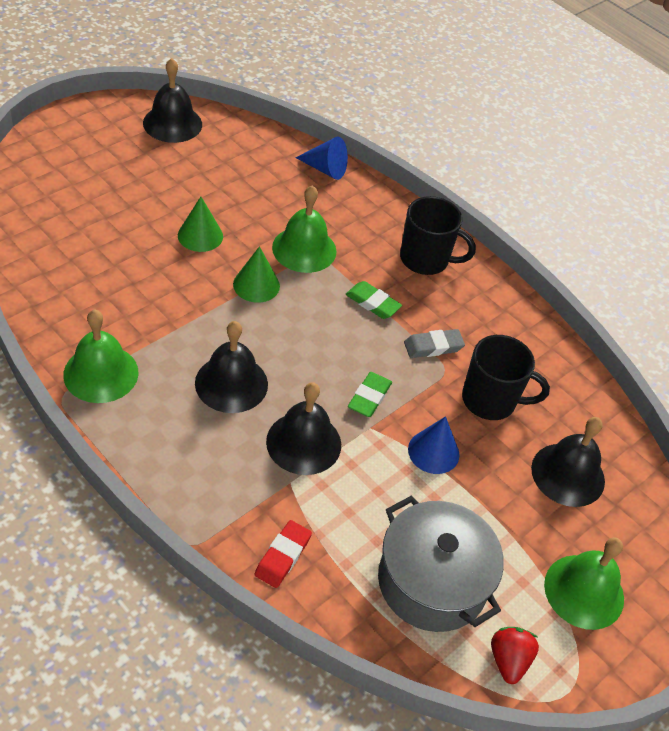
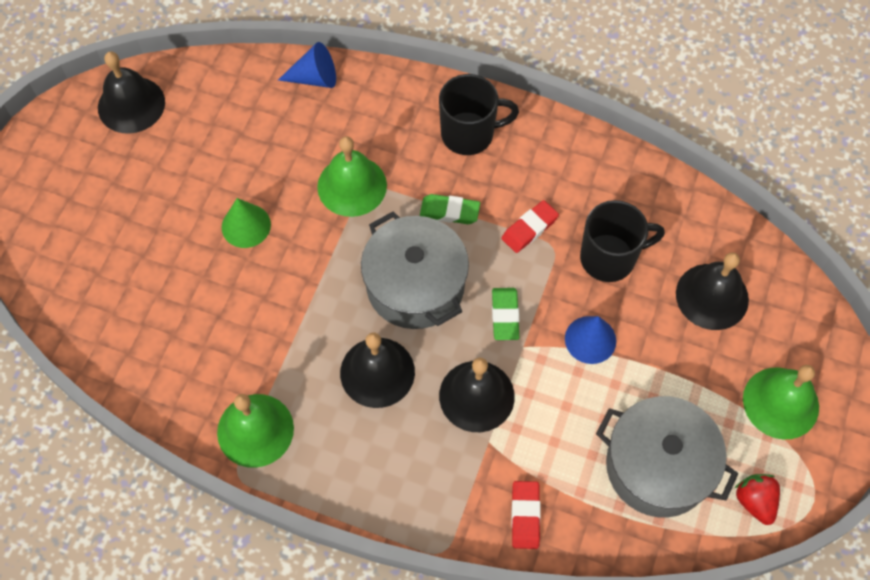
camera: 20 degrees left, 15 degrees up
green cone [233,246,280,303] -> none
grey eraser [404,329,465,358] -> red eraser [502,200,559,253]
none -> grey pot [361,211,469,329]

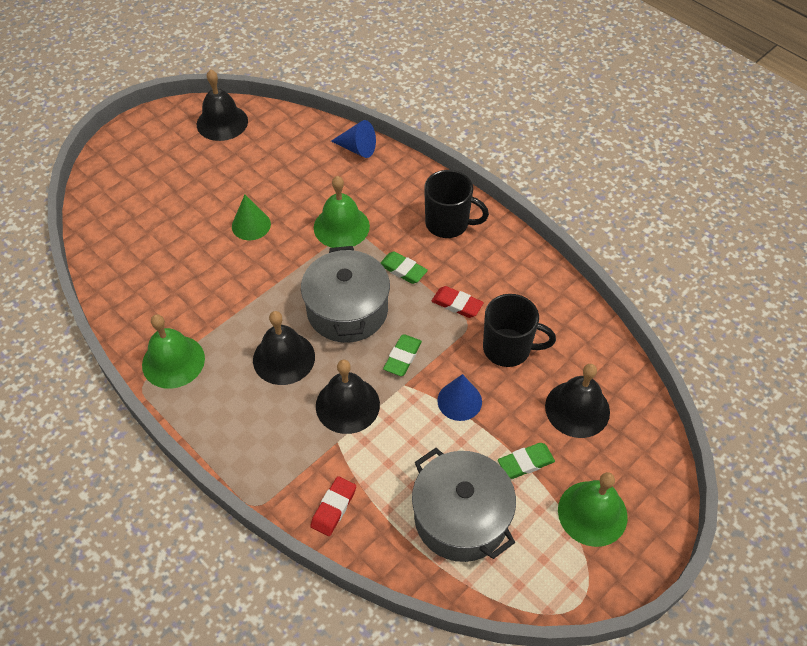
camera: 25 degrees right, 10 degrees down
red eraser [502,200,559,253] -> red eraser turned 45 degrees clockwise [431,286,484,318]
red strawberry [735,474,780,525] -> none
none -> green eraser [498,443,555,479]

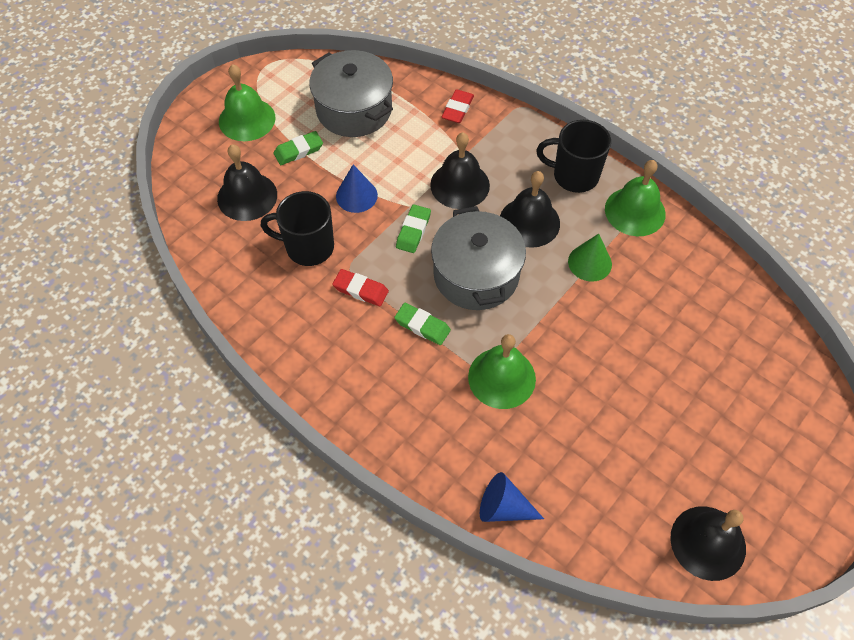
camera: 175 degrees right, 5 degrees up
green cone [232,195,271,240] -> green cone moved to [568,234,612,282]
black mug [424,170,489,238] -> black mug moved to [536,120,611,193]

